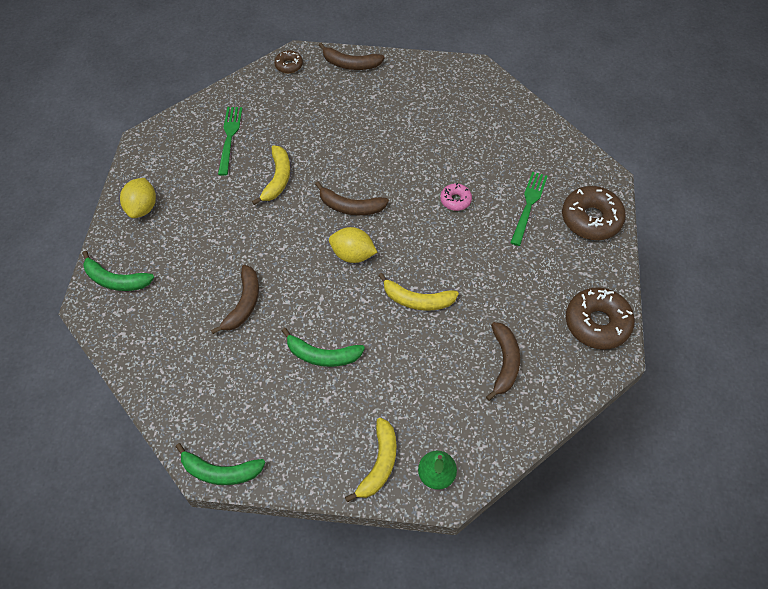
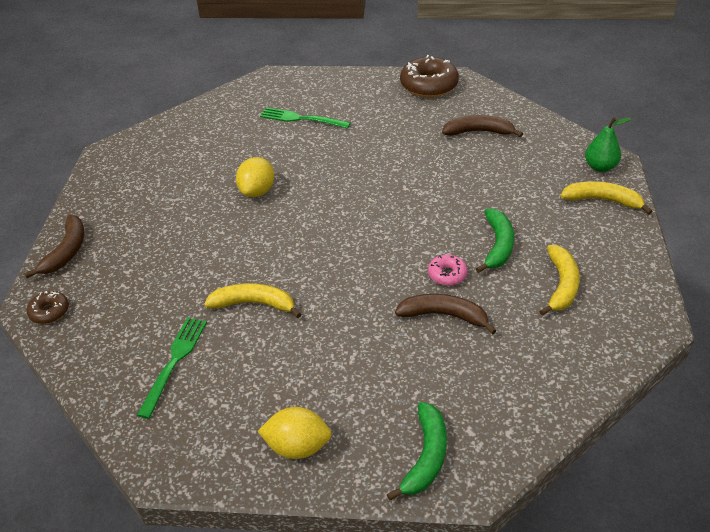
camera: 90 degrees left, 15 degrees down
green banana [175,443,266,485] -> none
green fork [218,107,242,176] -> green fork turned 105 degrees clockwise [137,317,207,419]
brown banana [315,182,389,215] -> none
yellow lemon [329,227,377,263] -> yellow lemon moved to [236,157,274,197]
yellow banana [378,273,459,311] -> yellow banana moved to [539,245,580,316]
pink donut [440,183,472,211] -> pink donut moved to [428,254,468,286]
brown donut [562,186,626,240] -> none

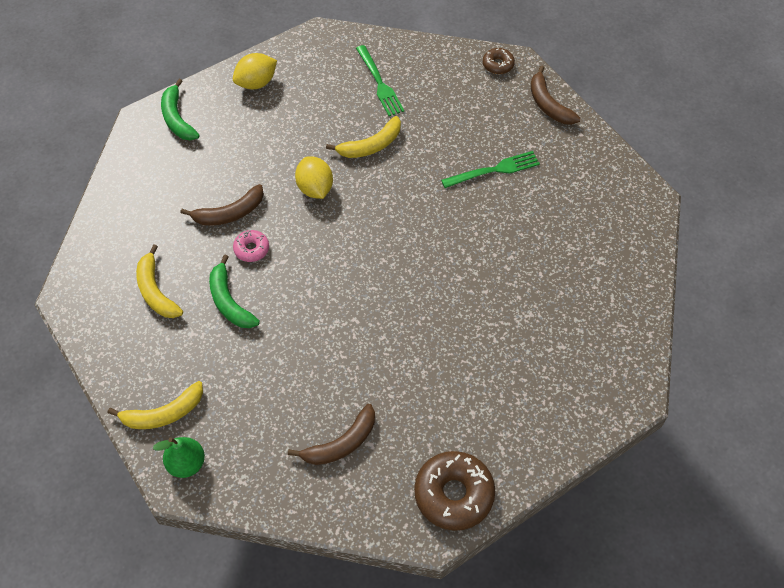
camera: 140 degrees right, 15 degrees up
yellow lemon [236,157,274,197] -> yellow lemon moved to [295,156,333,199]
green fork [260,107,351,129] -> green fork moved to [441,151,540,188]

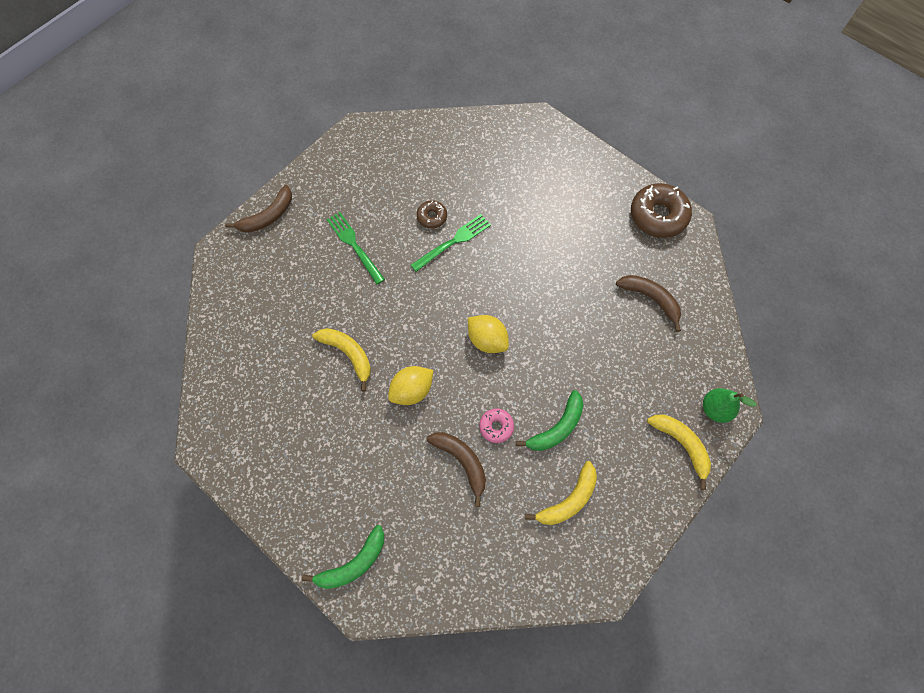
camera: 105 degrees left, 10 degrees up
yellow lemon [233,53,277,89] -> yellow lemon moved to [468,315,509,353]
green fork [356,45,404,116] -> green fork moved to [411,214,491,272]
brown donut [483,48,515,74] -> brown donut moved to [417,200,447,228]

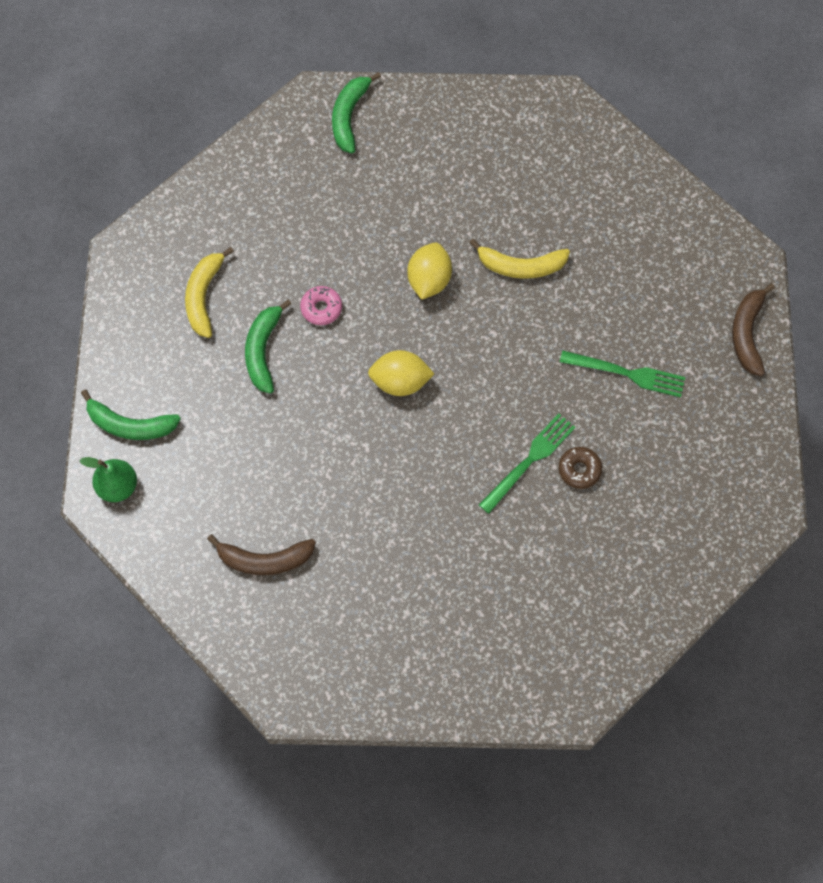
camera: 140 degrees right, 0 degrees up
green fork [411,214,491,272] -> green fork turned 150 degrees counterclockwise [479,413,576,514]
brown banana [426,432,486,507] -> none
brown donut [631,183,692,238] -> none
yellow banana [647,415,711,490] -> green banana [81,390,181,440]

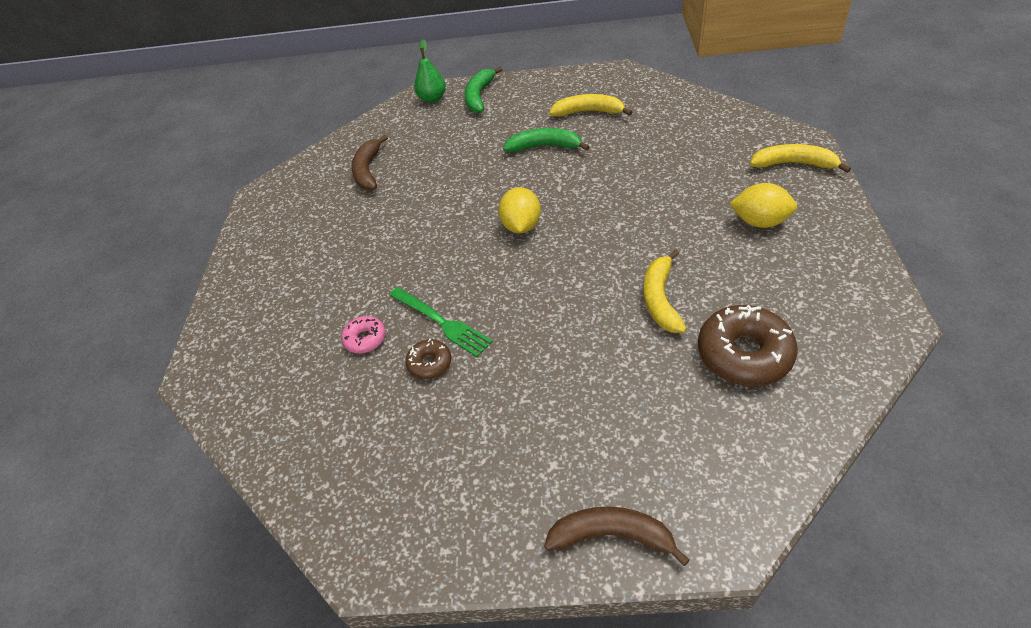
camera: 95 degrees right, 20 degrees down
pink donut [300,286,342,325] -> pink donut moved to [341,316,386,353]
green banana [332,72,381,153] -> yellow banana [750,144,851,173]
yellow lemon [407,242,452,300] -> yellow lemon moved to [729,183,797,228]
green fork [560,350,685,398] -> none
none -> brown donut [698,305,798,386]

